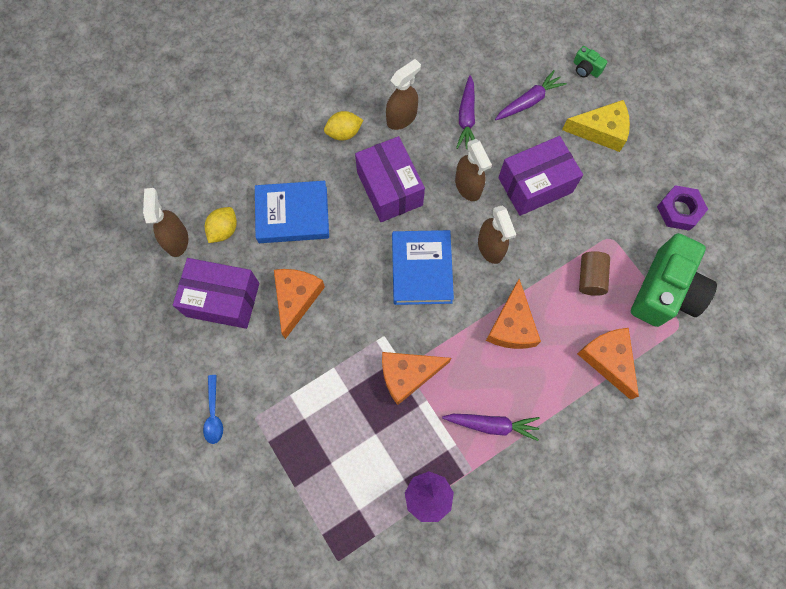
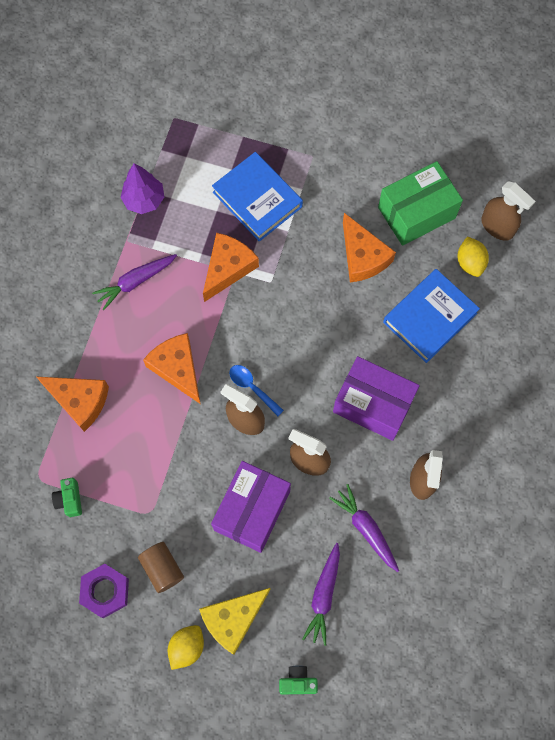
camera: 140 degrees right, 0 degrees up
purple box [173,258,259,329] -> green box [378,161,463,246]
blue spoon [203,375,223,444] -> blue spoon moved to [229,365,284,416]
yellow lemon [324,111,363,141] -> yellow lemon moved to [168,625,204,670]
blue book [392,230,454,305] -> blue book moved to [212,152,303,242]
brown cylinder [579,251,610,296] -> brown cylinder moved to [138,542,184,593]
green camera [631,233,717,327] -> green camera [52,478,82,517], size x0.41

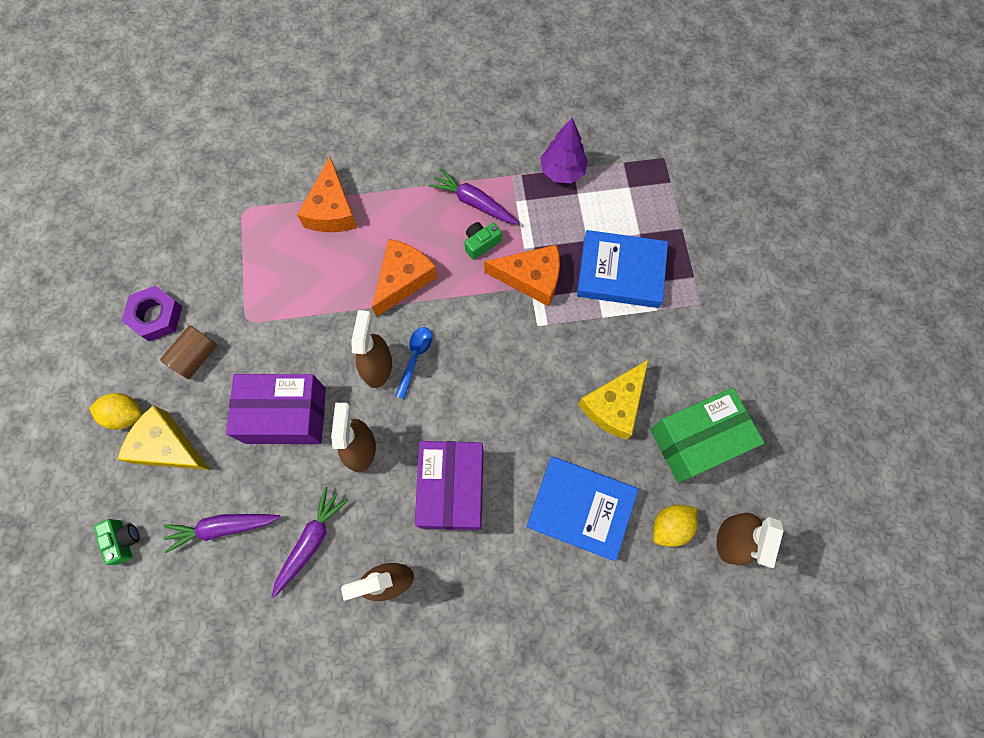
camera: 65 degrees right, 0 degrees up
green camera [52,478,82,517] -> green camera moved to [465,222,502,260]
blue book [212,152,303,242] -> blue book turned 75 degrees clockwise [577,230,668,308]
orange cheese [343,213,396,283] -> yellow cheese [578,359,649,440]
green box [378,161,463,246] -> green box turned 60 degrees counterclockwise [650,388,765,483]

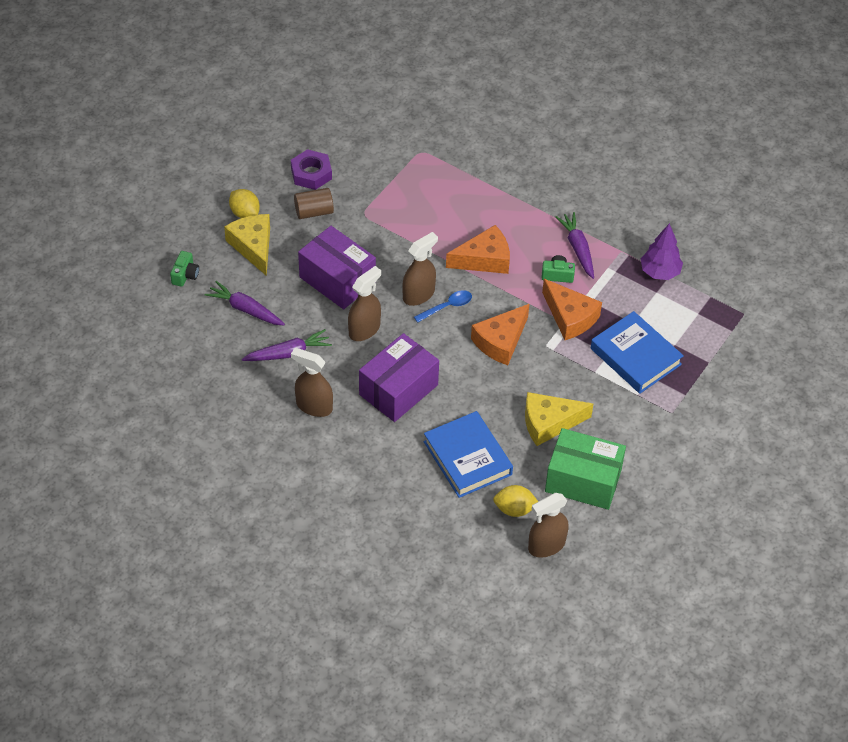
camera: 40 degrees right, 20 degrees down
orange cheese [297,157,358,232] -> orange cheese moved to [471,304,529,365]

